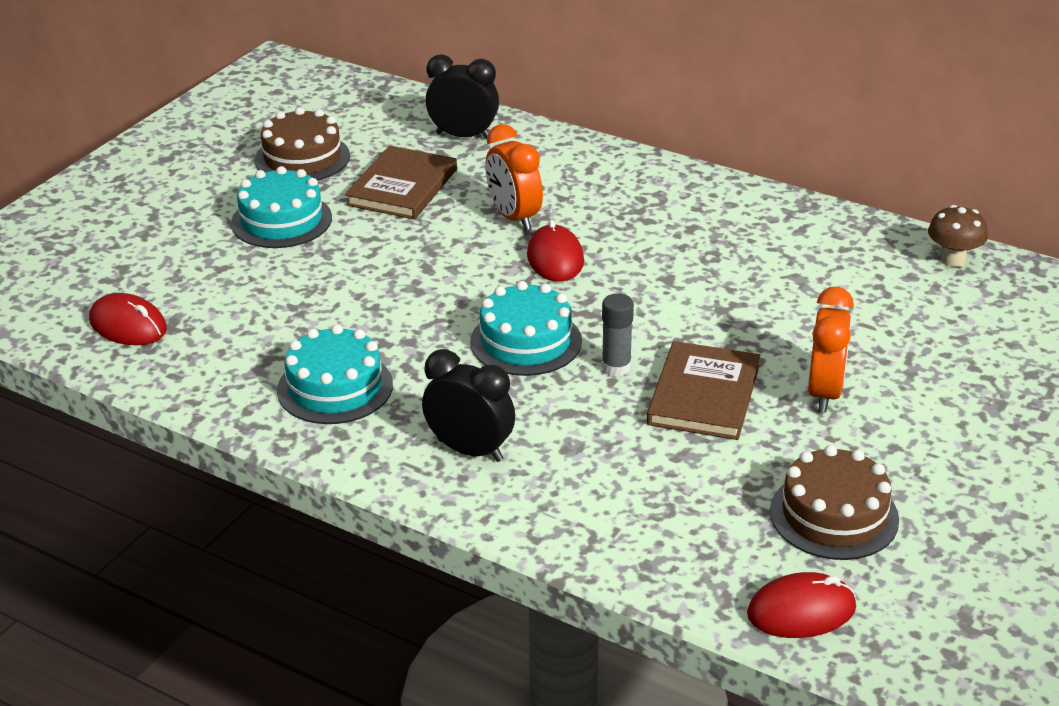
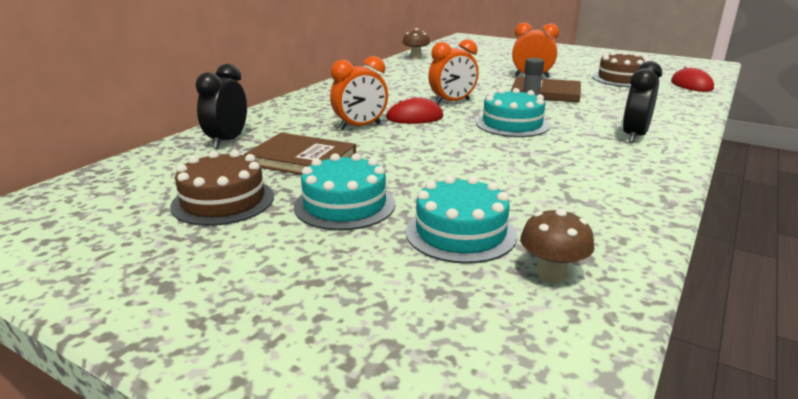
camera: 90 degrees left, 10 degrees down
red mouse [89,293,167,345] -> brown mushroom [520,208,594,283]
turquoise cake [277,324,393,424] -> turquoise cake moved to [406,176,517,264]
none -> orange clock [428,39,479,104]

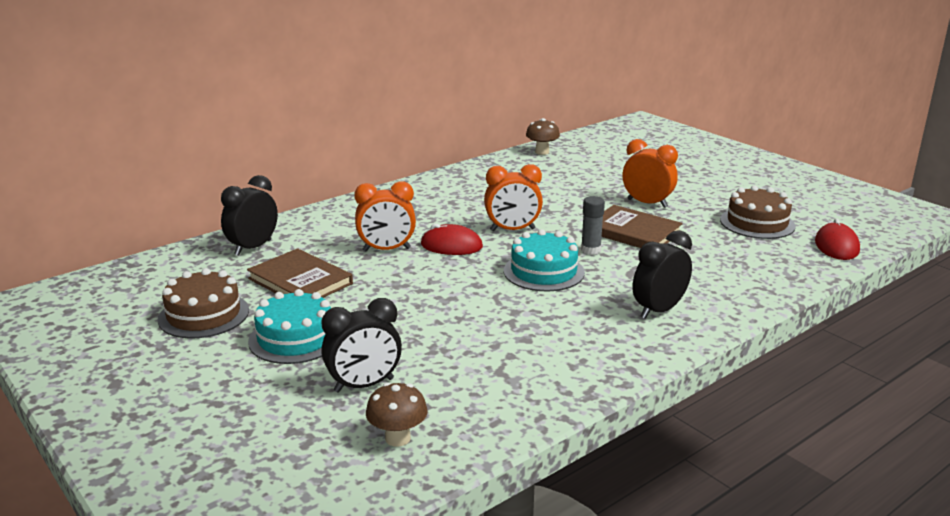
camera: 20 degrees right, 0 degrees up
turquoise cake [406,176,517,264] -> black clock [321,298,402,393]

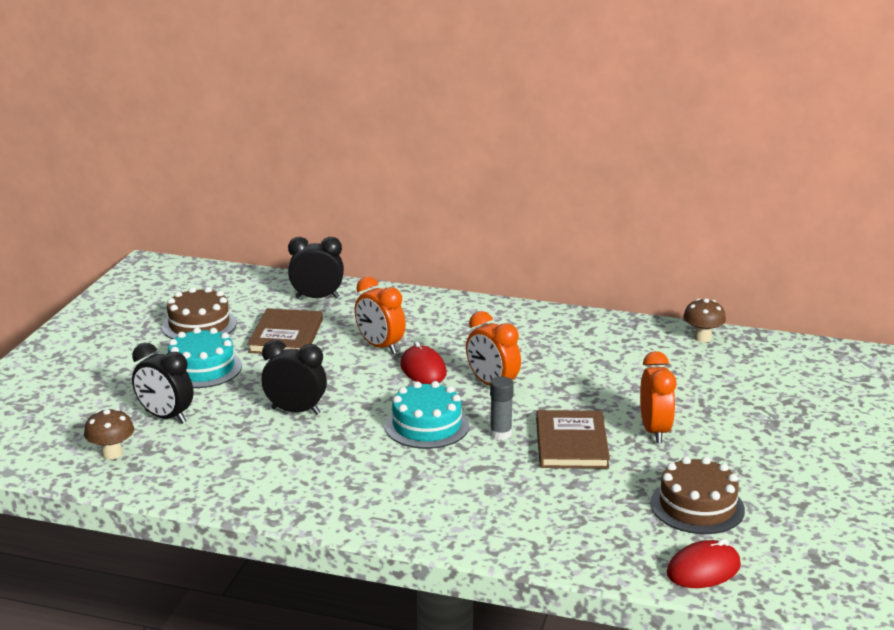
camera: 55 degrees right, 0 degrees up
black clock [633,230,692,319] -> black clock moved to [261,340,327,415]

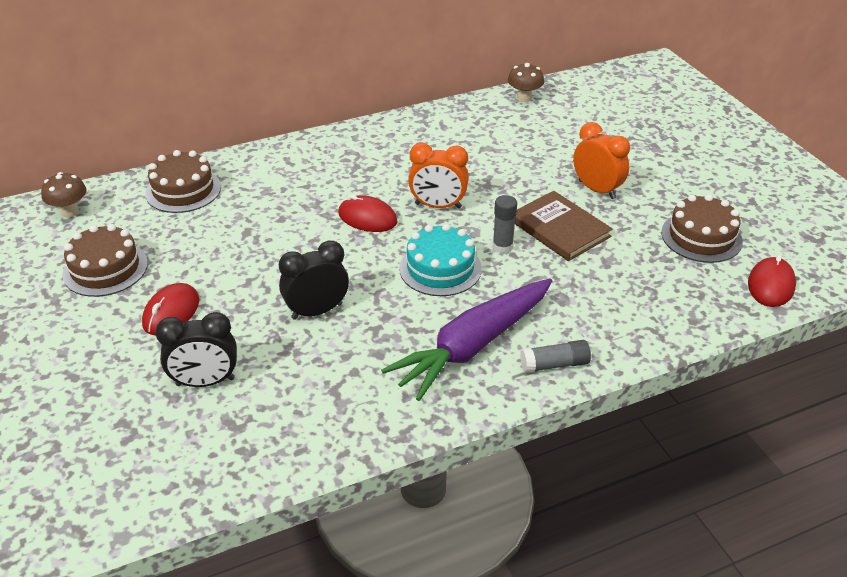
camera: 40 degrees left, 15 degrees up
brown mushroom [84,408,134,460] -> brown mushroom moved to [41,172,87,217]
turquoise cake [168,327,242,388] -> red mouse [142,283,199,335]
brown book [247,308,323,354] -> none
black clock [288,237,344,299] -> brown cake [145,150,221,213]
orange clock [354,276,406,354] -> none
none -> purple carrot [381,278,552,401]
none -> grey glue stick [520,340,591,373]

